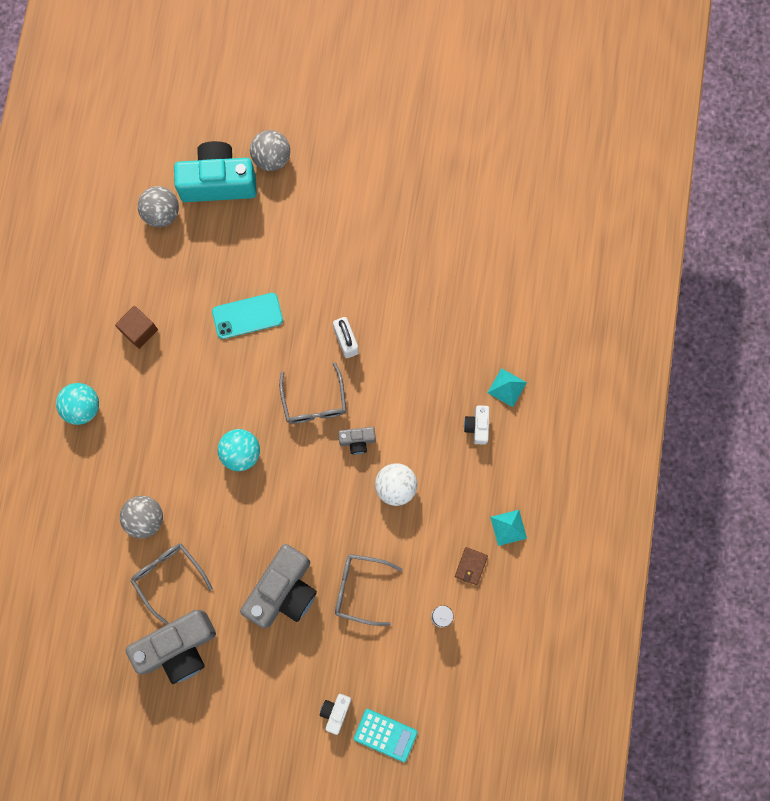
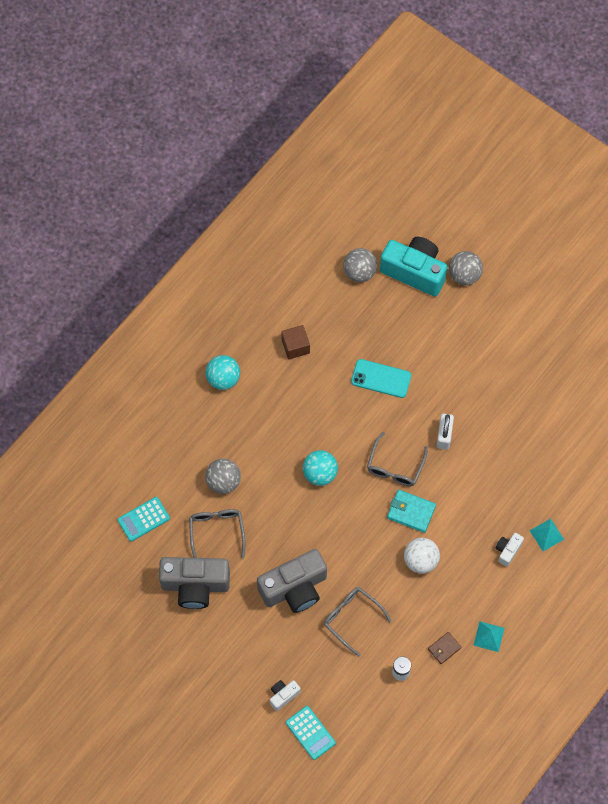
camera: 30 degrees right, 10 degrees down
grey camera [338,427,376,454] -> turquoise wallet [387,490,436,533]
none -> turquoise calculator [117,497,170,542]

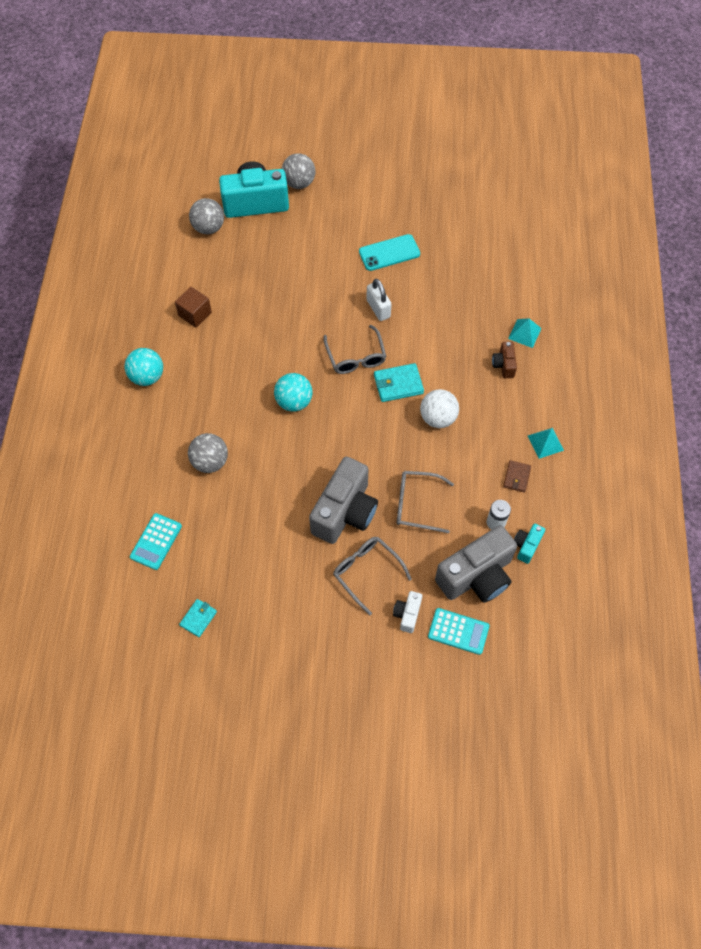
camera: 35 degrees left, 5 degrees down
grey camera [159,557,230,609] -> grey camera moved to [435,525,517,603]
grey glasses [189,509,245,558] -> grey glasses moved to [333,537,412,615]
turquoise phone [351,359,411,398] -> turquoise phone moved to [359,234,420,271]
white camera [495,533,524,567] -> brown camera [492,341,517,378]
none -> turquoise wallet [179,599,217,637]
none -> turquoise camera [514,524,545,564]

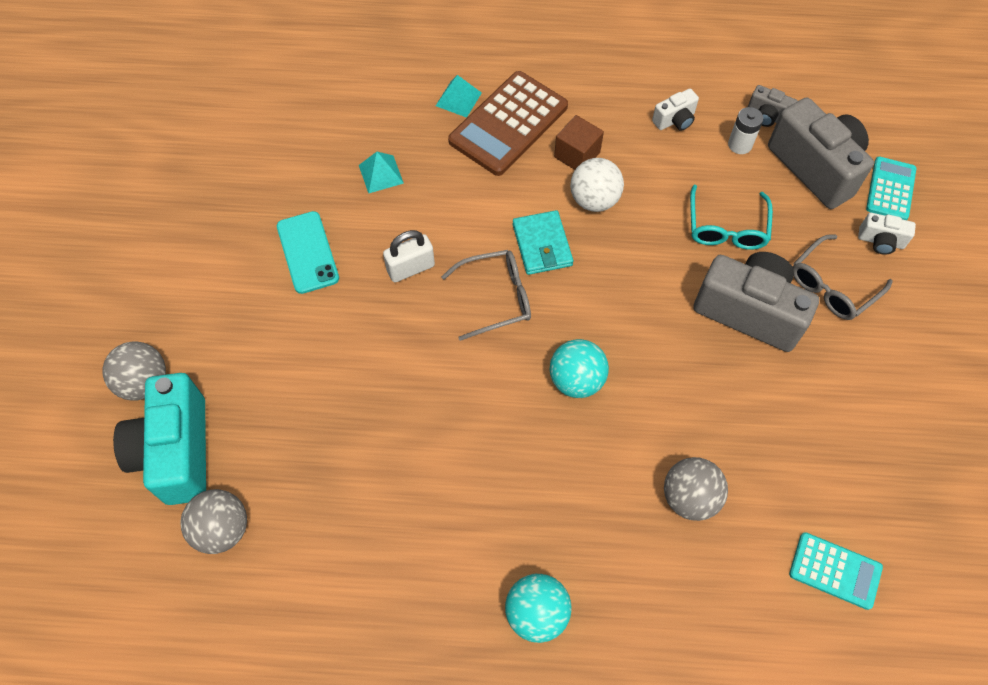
camera: 90 degrees left, 0 degrees up
brown cube [175,287,212,328] -> brown cube moved to [554,115,604,170]
turquoise wallet [179,599,217,637] -> none
grey glasses [396,471,454,533] -> turquoise glasses [690,185,773,250]
brown camera [492,341,517,378] -> brown calculator [448,71,568,176]
brown wallet [503,460,531,493] -> white camera [652,89,699,131]
turquoise camera [514,524,545,564] -> grey camera [748,85,798,127]
turquoise pyramid [528,428,564,459] -> turquoise pyramid moved to [359,152,404,193]

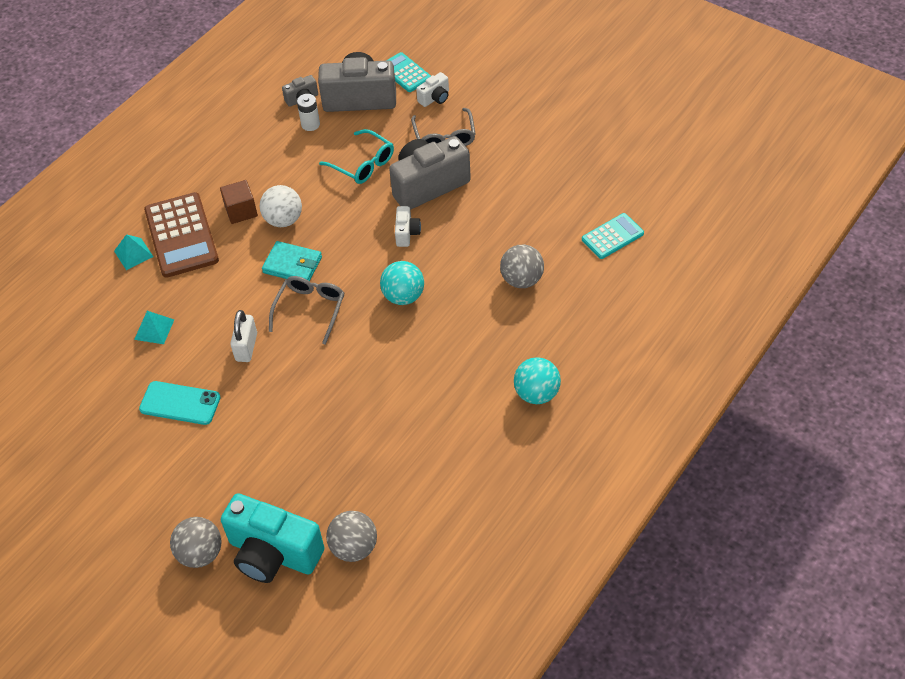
camera: 55 degrees left, 10 degrees down
white camera [652,89,699,131] -> white camera moved to [395,206,421,247]

